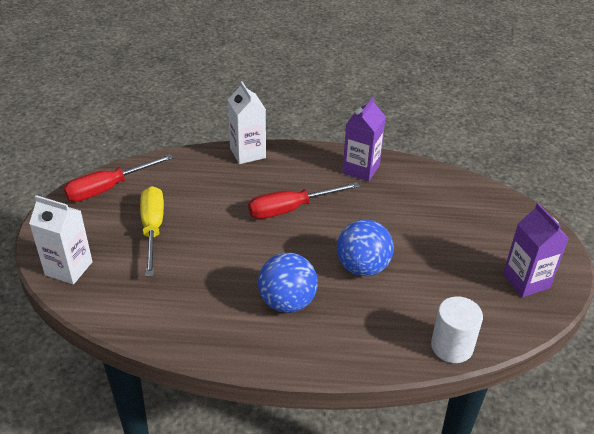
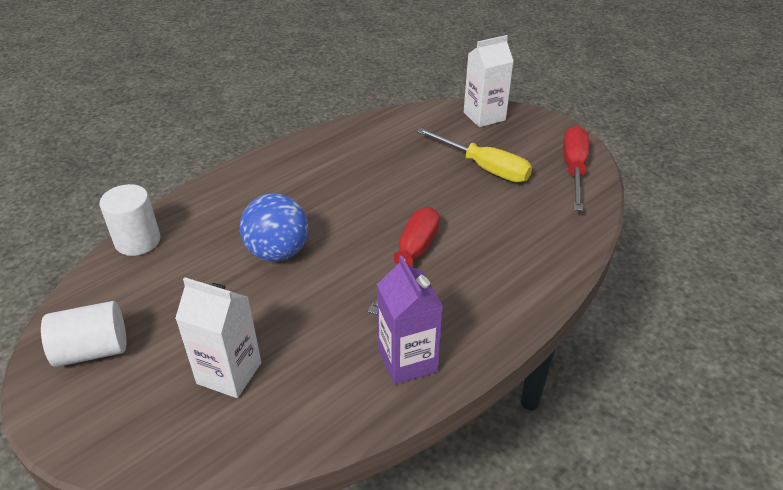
camera: 135 degrees right, 0 degrees up
white carton [228,81,266,164] -> white carton moved to [175,278,261,398]
blue ball [258,253,318,313] -> none
purple carton [503,203,569,297] -> white cylinder [41,301,126,367]

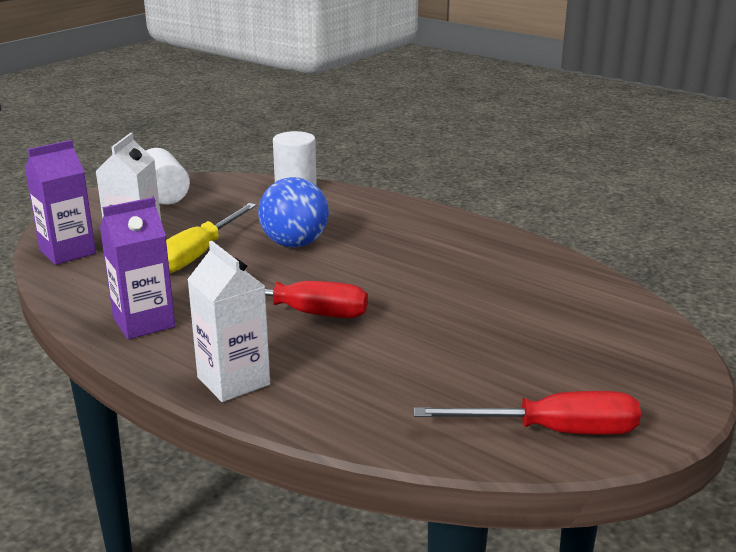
camera: 80 degrees right, 15 degrees down
yellow screwdriver [416,128,532,182] -> yellow screwdriver moved to [166,203,257,273]
white carton [464,35,514,127] -> white carton moved to [187,241,270,402]
none -> purple carton [25,140,96,265]

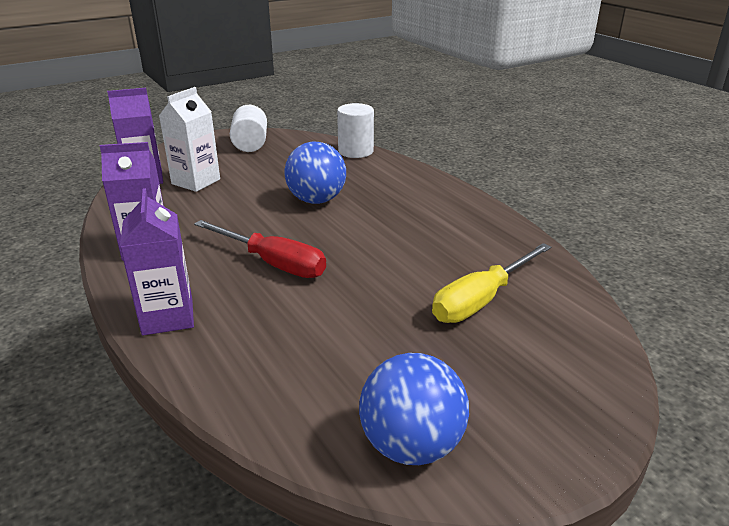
camera: 20 degrees right, 5 degrees up
yellow screwdriver [166,203,257,273] -> yellow screwdriver moved to [432,243,551,323]
white carton [187,241,270,402] -> purple carton [120,188,194,336]
red screwdriver [414,391,641,434] -> blue ball [359,353,469,465]

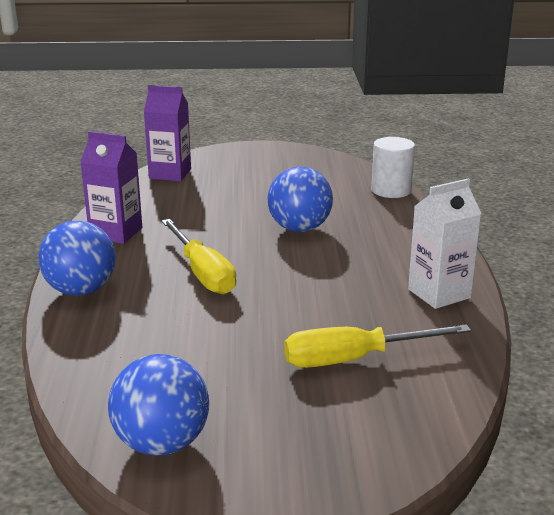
camera: 30 degrees right, 5 degrees down
purple carton [120,188,194,336] -> blue ball [38,220,116,296]
white carton [159,87,220,192] -> white carton moved to [408,179,481,309]
red screwdriver [194,220,326,278] -> yellow screwdriver [161,219,236,295]
white cylinder [230,105,267,152] -> none

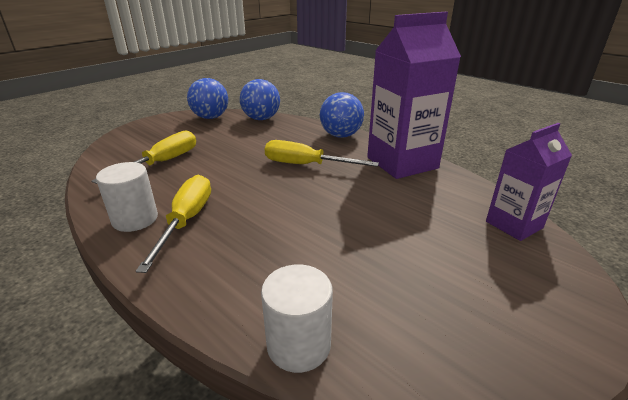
camera: 135 degrees right, 5 degrees up
purple carton [80,131,142,244] -> purple carton [367,12,461,179], size x1.71
blue ball [268,167,333,232] -> blue ball moved to [240,79,280,120]
white carton [408,179,481,309] -> white cylinder [96,162,158,232]
none -> yellow screwdriver [136,175,211,273]

